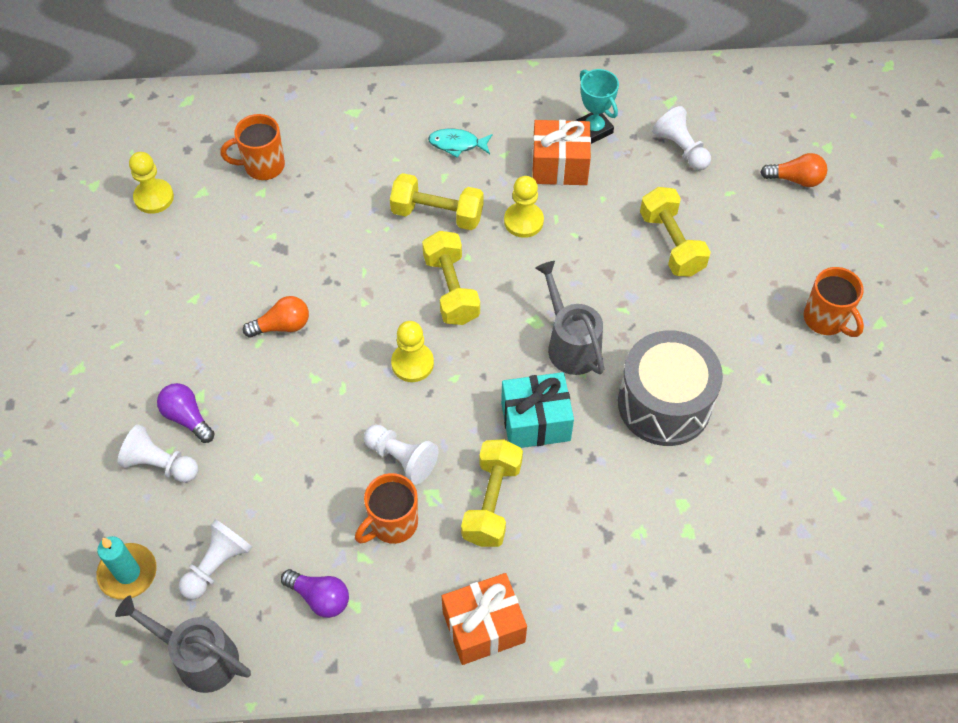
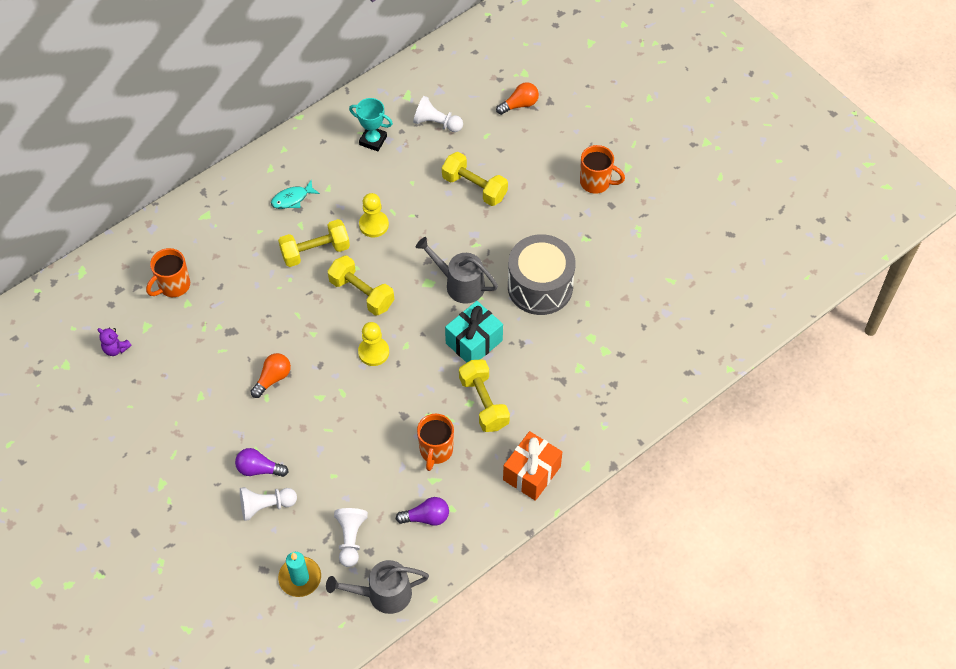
camera: 35 degrees left, 0 degrees up
yellow pawn [129,152,174,214] -> purple teddy bear [97,328,132,356]
white pawn [364,425,439,485] -> none
orange gift [532,120,591,185] -> none

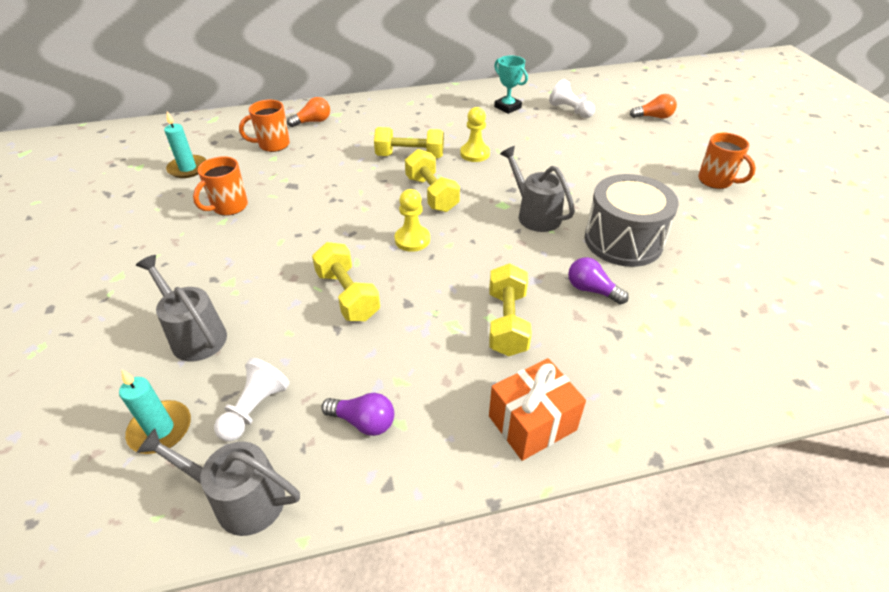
camera: 25 degrees right, 15 degrees down
purple teddy bear [97,328,132,356] -> turquoise candle [164,111,206,178]
purple light bulb [235,448,288,477] -> purple light bulb moved to [568,257,629,305]
white pawn [240,487,297,521] -> grey watering can [136,255,227,361]
orange light bulb [250,353,291,398] -> orange light bulb moved to [287,97,330,127]
turquoise fish [271,181,320,209] -> none
orange mug [417,414,454,471] -> orange mug moved to [193,156,248,216]
yellow dumbbell [442,152,508,206] -> yellow dumbbell moved to [312,242,380,321]
turquoise gift [445,301,503,363] -> none

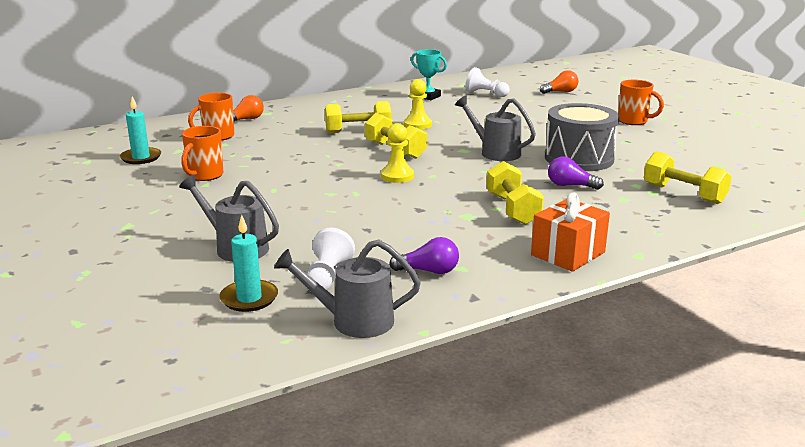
camera: 15 degrees left, 20 degrees down
yellow dumbbell [312,242,380,321] -> yellow dumbbell moved to [644,151,732,204]

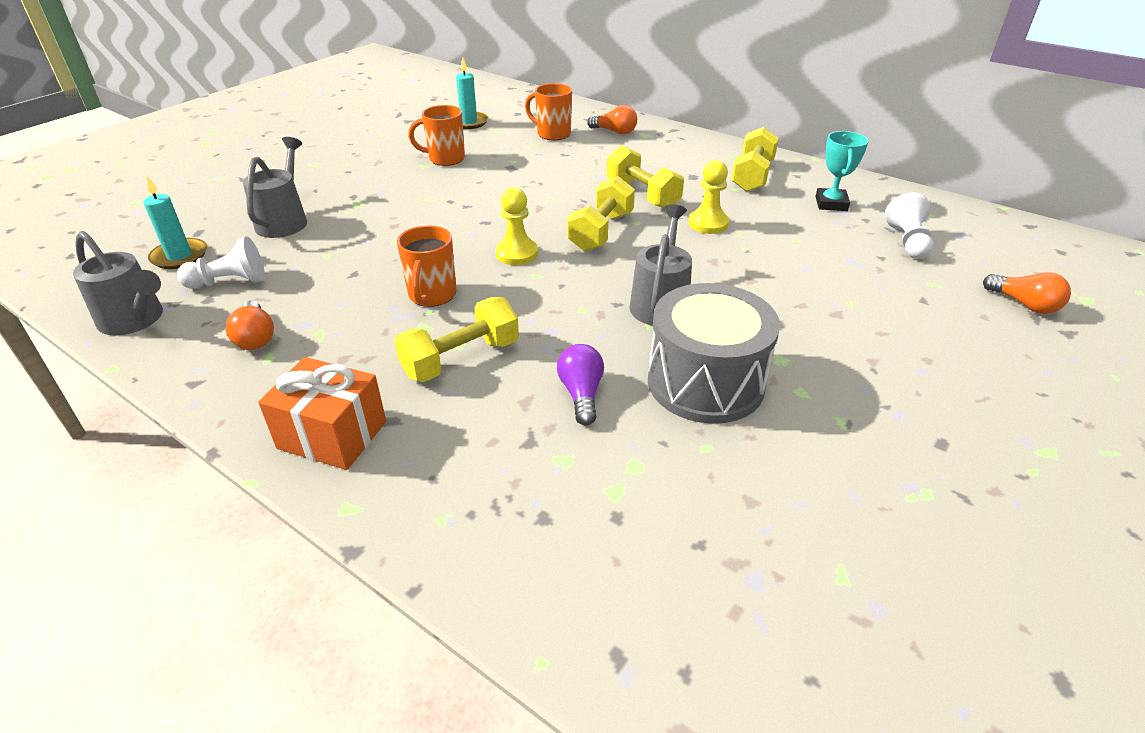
camera: 65 degrees right, 15 degrees up
grey watering can [274,240,421,338] -> grey watering can turned 150 degrees clockwise [73,231,163,335]
purple light bulb [389,237,459,274] -> orange light bulb [226,301,274,350]
orange mug [618,80,664,125] -> orange mug moved to [397,226,457,307]
yellow dumbbell [644,151,732,204] -> yellow dumbbell moved to [731,127,779,192]

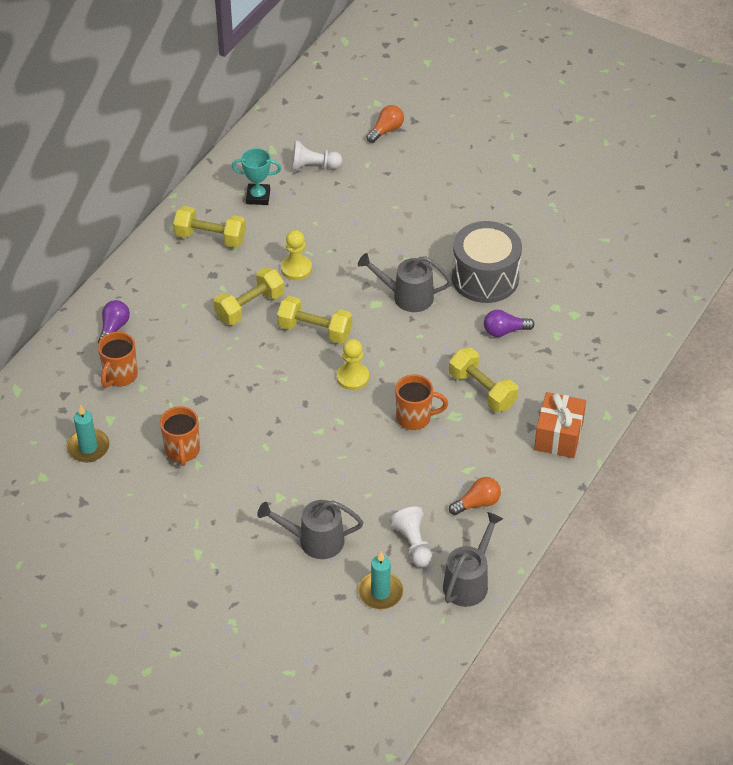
camera: 95 degrees left, 10 degrees up
orange light bulb [587,105,637,134] -> purple light bulb [98,300,130,344]

